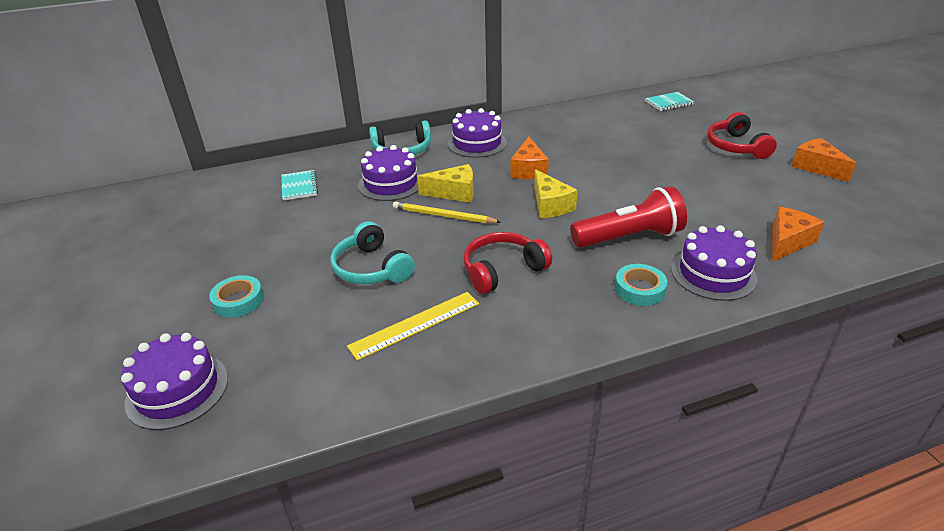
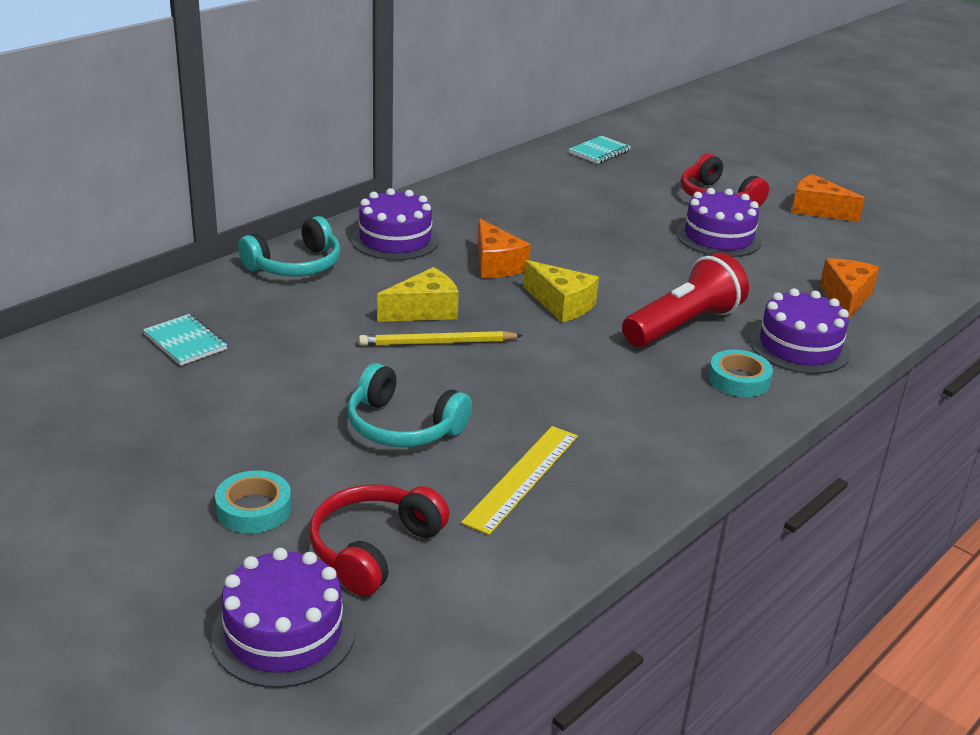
camera: 30 degrees left, 5 degrees down
purple cake [358,145,421,201] -> purple cake moved to [676,188,762,257]
red headphones [463,232,552,294] -> red headphones moved to [309,485,449,596]

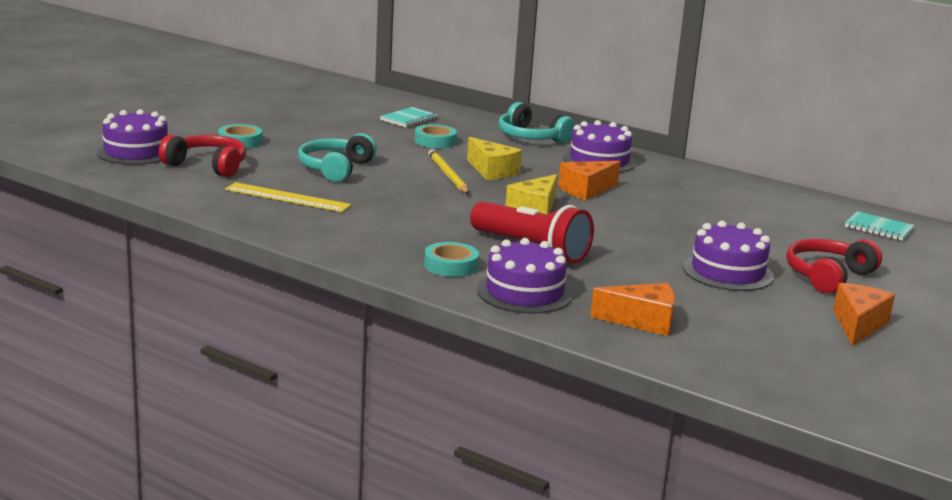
camera: 80 degrees right, 10 degrees down
none -> turquoise tape [414,124,457,148]

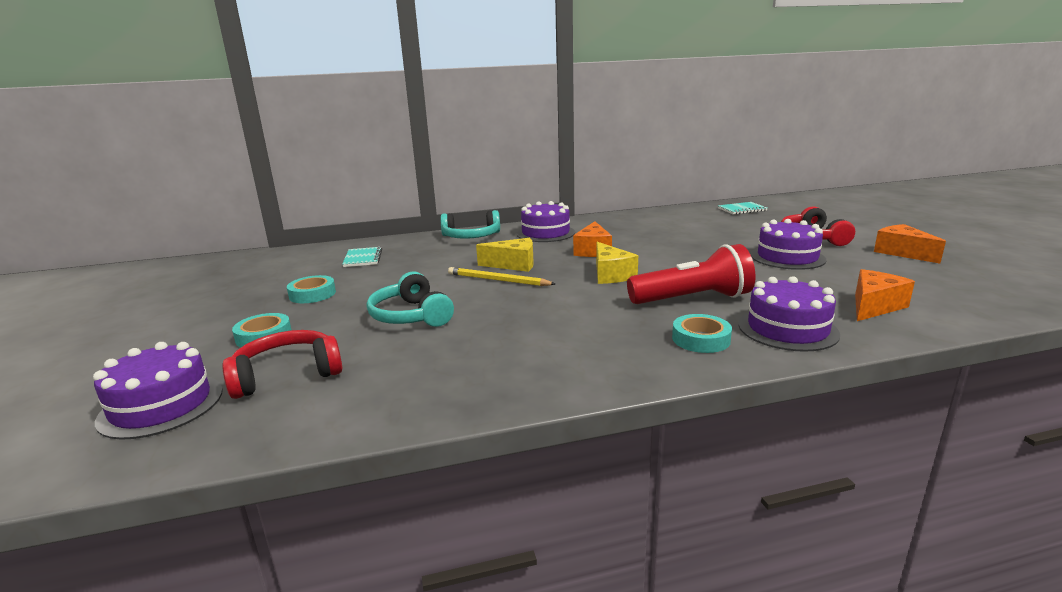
camera: 45 degrees left, 0 degrees up
yellow ruler [225,182,351,212] -> none
turquoise tape [414,124,457,148] -> turquoise tape moved to [287,275,336,303]

